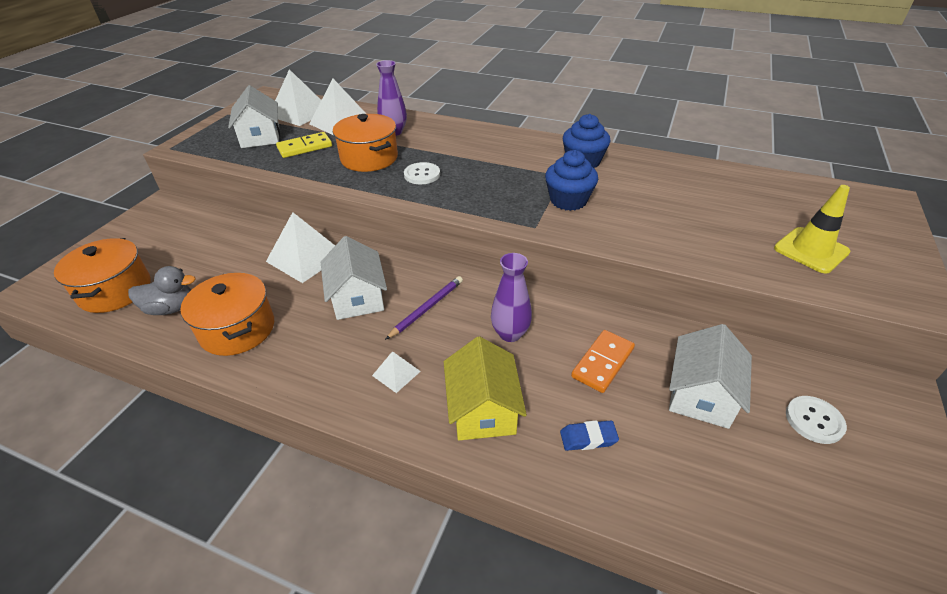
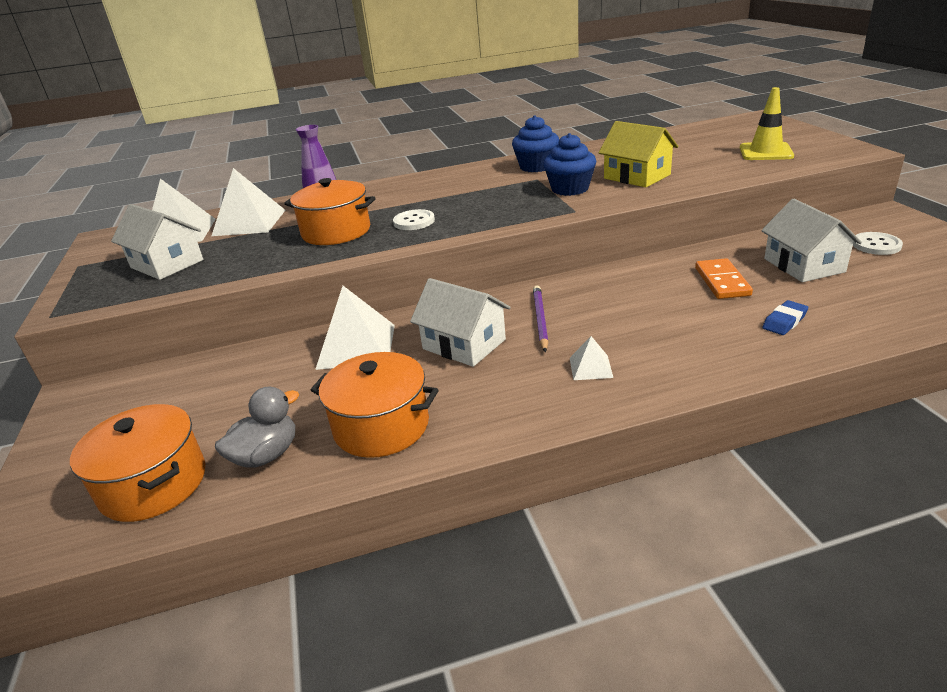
camera: 35 degrees left, 10 degrees down
yellow domino [276,132,332,158] -> none
yellow house [444,336,527,440] -> yellow house moved to [599,121,678,187]
purple vase [491,253,532,342] -> none

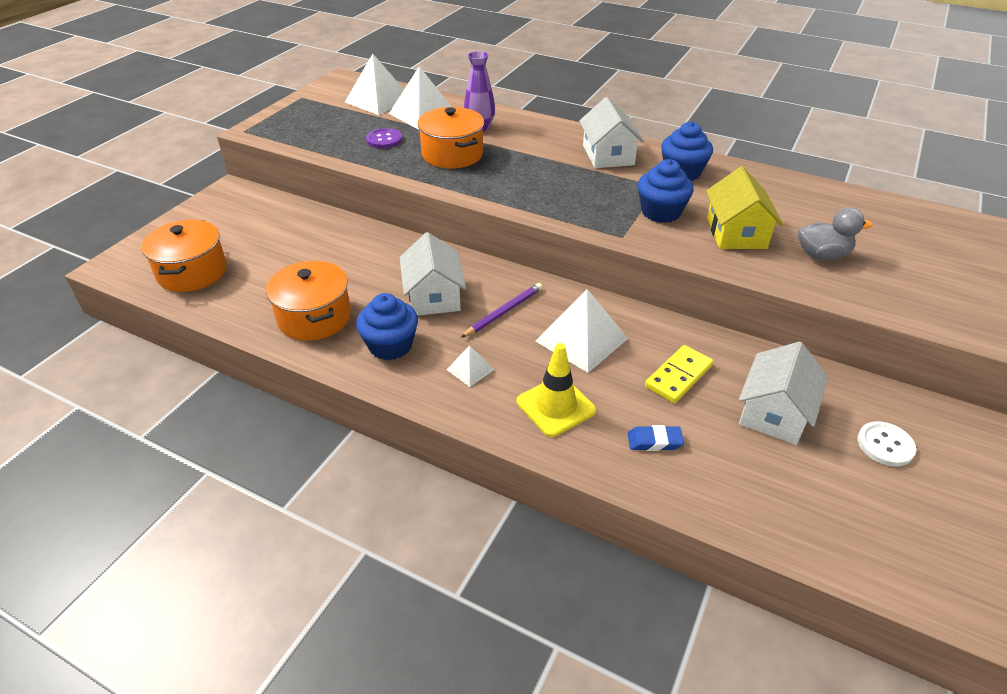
camera: 40 degrees right, 10 degrees up
white house [111,204,203,280] -> white house moved to [579,97,644,168]
grey duck [215,386,299,468] -> grey duck moved to [798,208,873,260]
white pyramid [315,286,395,370] -> white pyramid moved to [535,289,629,373]
white button [393,209,435,230] -> none
orange domino [695,258,753,299] -> yellow domino [645,345,713,403]
yellow traffic cone [740,87,794,160] -> yellow traffic cone moved to [517,343,596,437]
none -> blue cupcake [356,293,418,360]
none -> purple button [366,128,402,149]

